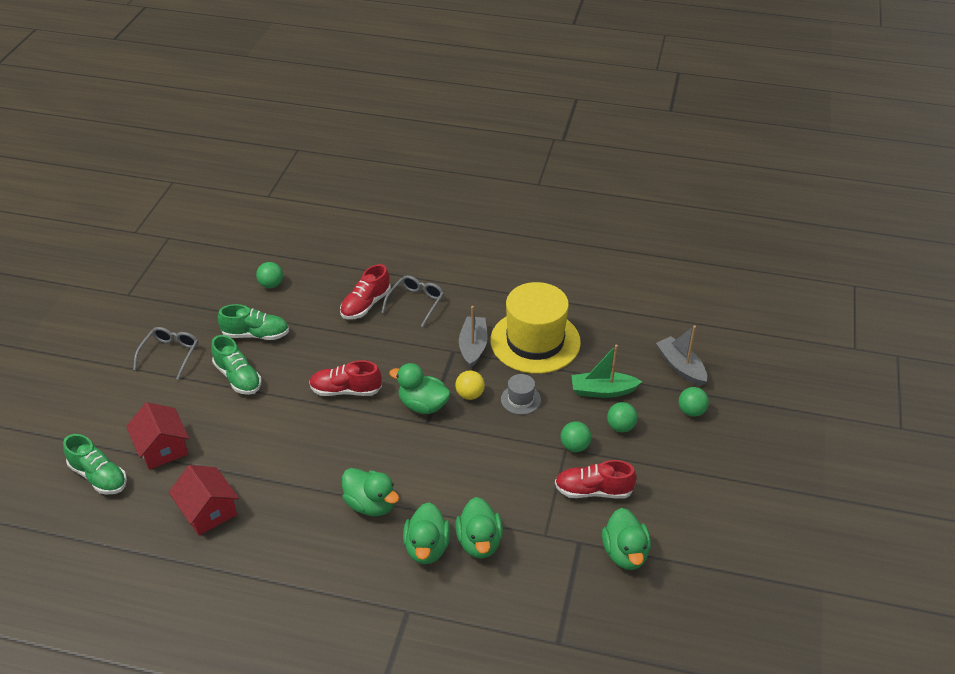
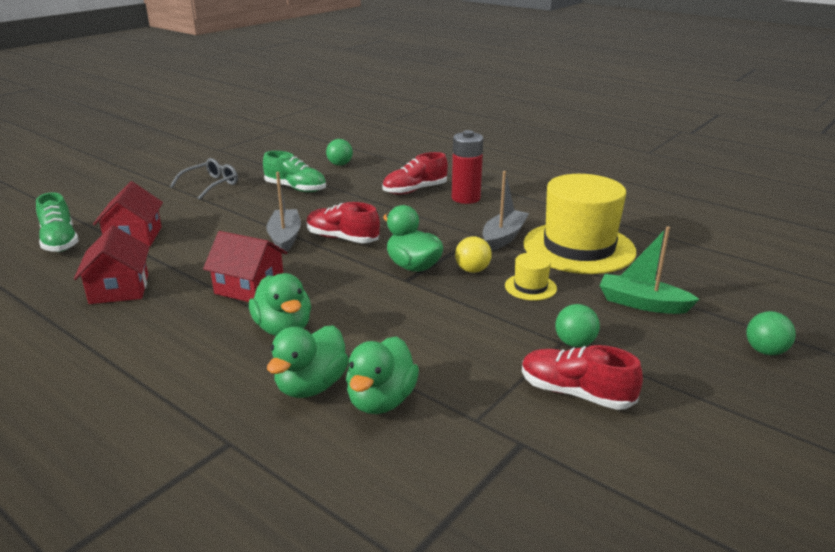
camera: 25 degrees right, 15 degrees down
green shoe [211,335,261,395] -> none
grey glasses [381,275,444,327] -> red battery [452,130,483,204]
grey hat [501,374,541,415] -> yellow hat [505,253,557,301]
green duck [602,508,651,570] -> none
green ball [607,402,638,432] -> none
grey boat [656,325,707,386] -> grey boat moved to [266,172,301,252]
none -> red house [203,231,288,302]

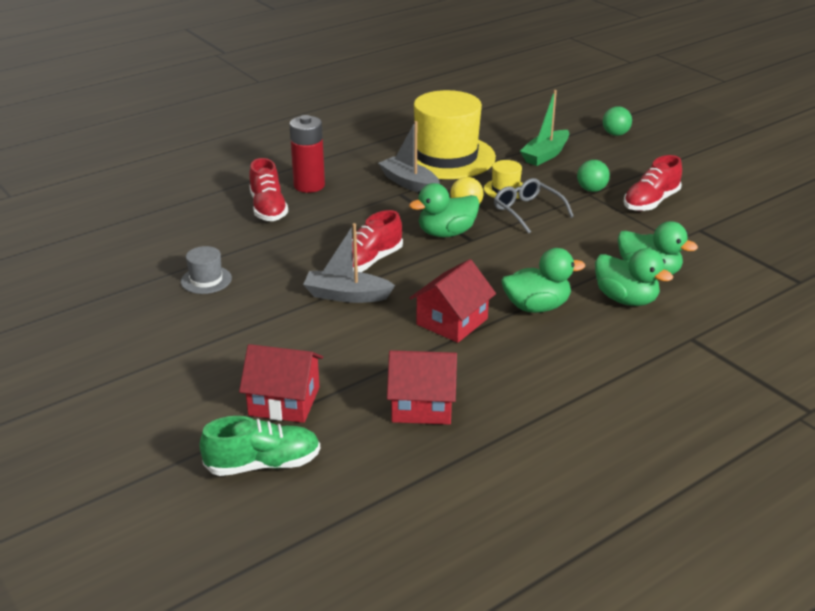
camera: 75 degrees left, 5 degrees up
grey glasses [170,158,238,200] -> grey glasses moved to [494,178,574,234]
green shoe [263,151,326,192] -> grey hat [181,246,232,294]
green ball [326,139,353,166] -> none

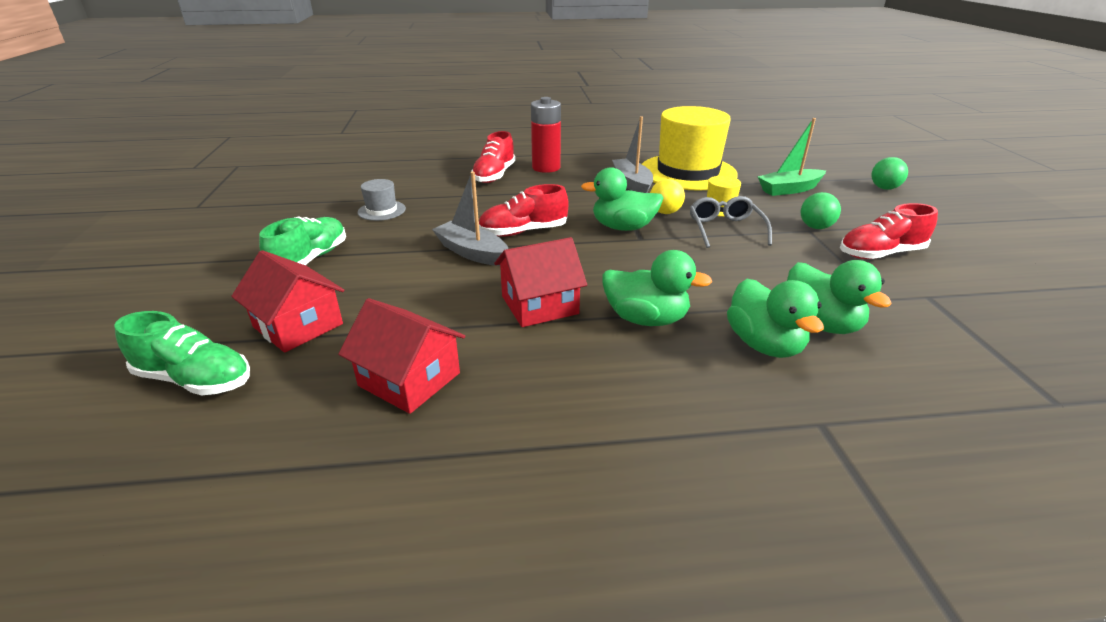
camera: 30 degrees right, 0 degrees up
none -> green shoe [259,216,346,265]

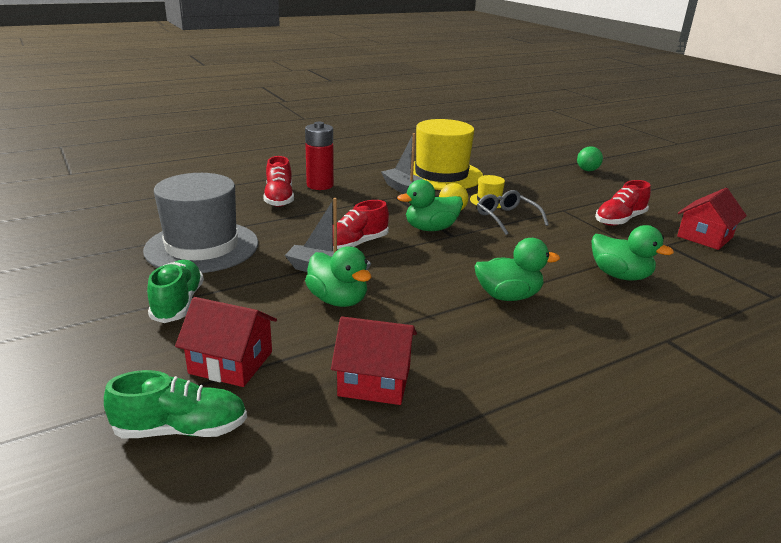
camera: 25 degrees left, 5 degrees down
grey hat [358,179,406,221] -> grey hat [143,173,258,273], size x2.37
red house [494,237,587,327] -> red house moved to [677,188,747,250]
green duck [727,279,824,358] -> green duck moved to [305,246,371,307]
green boat [758,118,826,196] -> none
green ball [801,192,841,229] -> none

